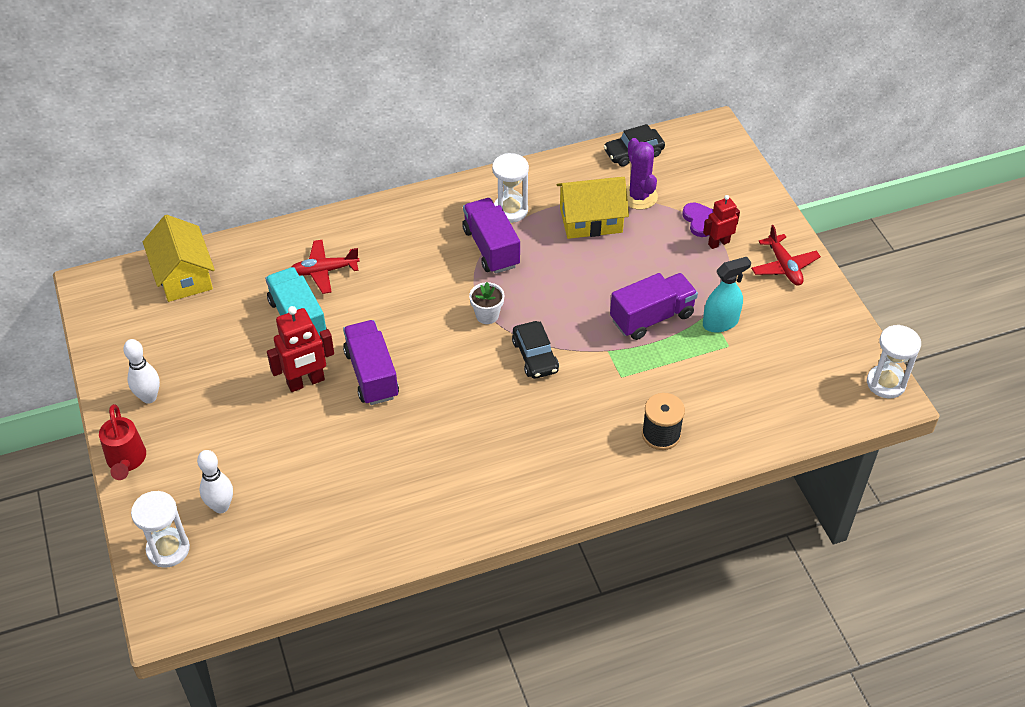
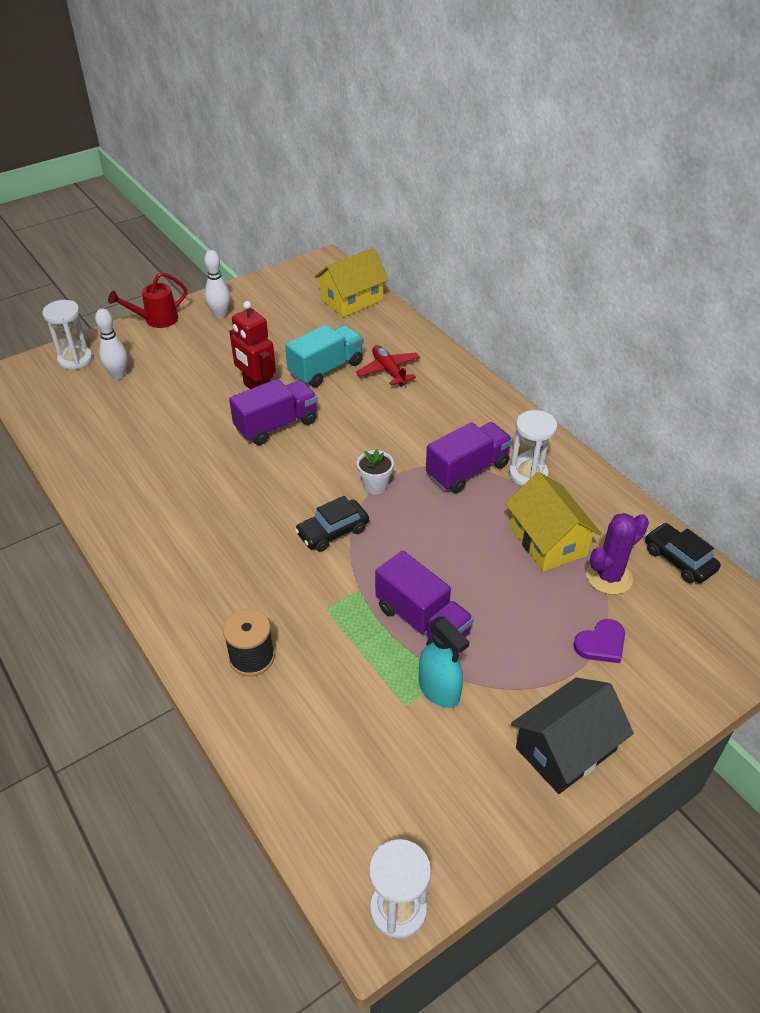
camera: 75 degrees right, 5 degrees down
red robot [703,195,740,249] -> none
red plane [751,225,821,286] -> black house [511,677,634,794]

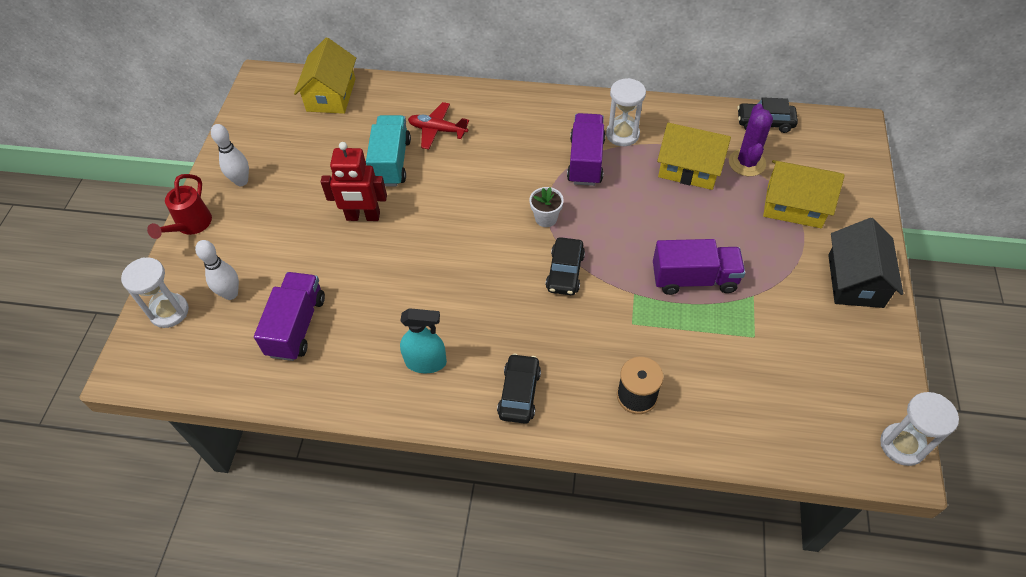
camera: 45 degrees left, 10 degrees up
purple truck [229,379,318,445] -> purple truck moved to [254,272,325,361]
turquoise spray bottle [419,617,469,708] -> turquoise spray bottle moved to [400,308,447,373]
purple heart [573,619,625,663] -> yellow house [763,160,845,228]
none -> black car [497,353,541,424]

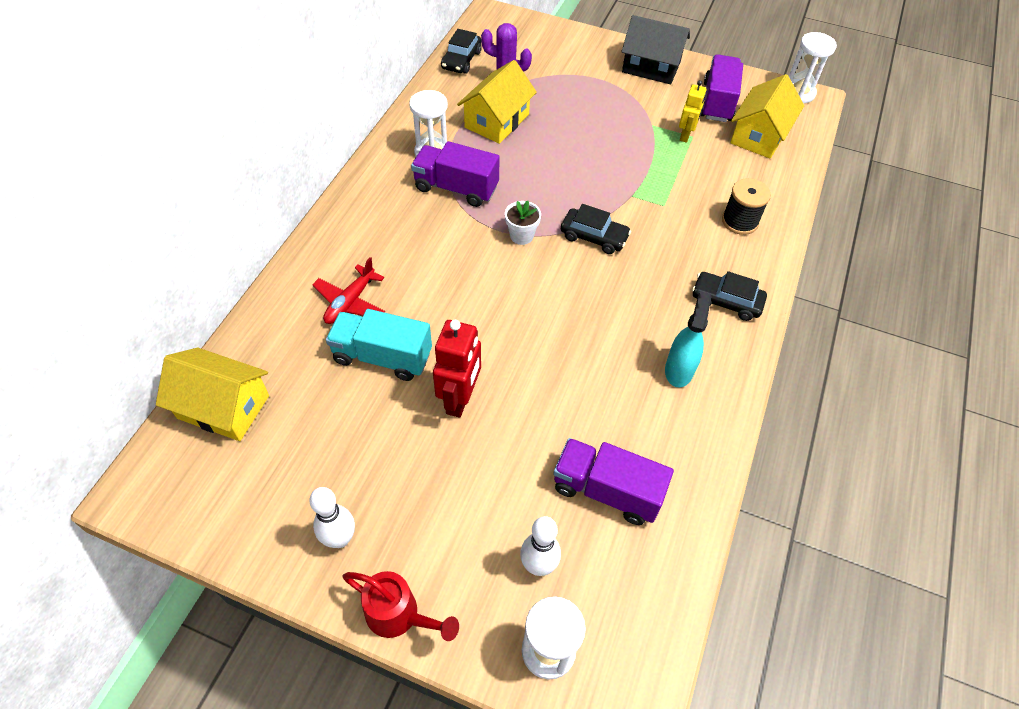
camera: 80 degrees left, 0 degrees up
purple truck [653,239,745,295] -> purple truck moved to [700,54,743,122]
yellow house [763,160,845,228] -> yellow house moved to [730,74,804,159]
none -> yellow robot [679,80,706,143]

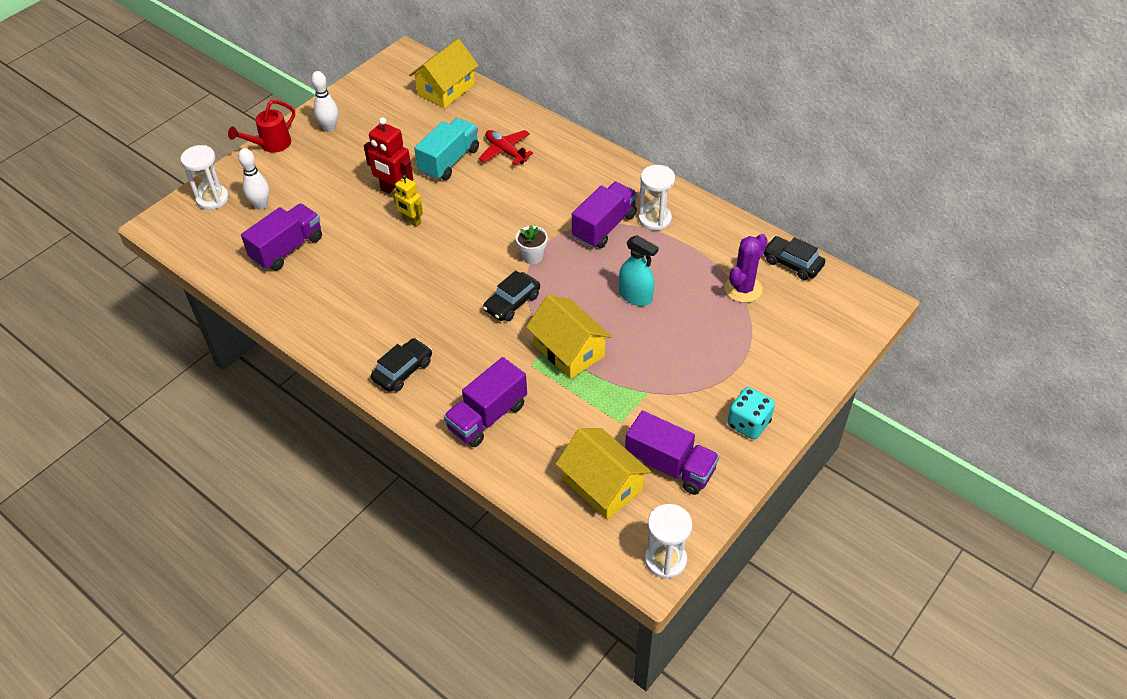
camera: 110 degrees right, 5 degrees down
yellow house [457,60,537,144] -> yellow house moved to [526,295,612,379]
black house [621,15,690,84] -> turquoise dice [728,387,775,439]
turquoise spray bottle [665,291,711,387] -> turquoise spray bottle moved to [619,235,659,306]
yellow robot [679,80,706,143] -> yellow robot moved to [392,175,423,227]
black spool [722,178,771,235] -> purple truck [444,357,527,447]

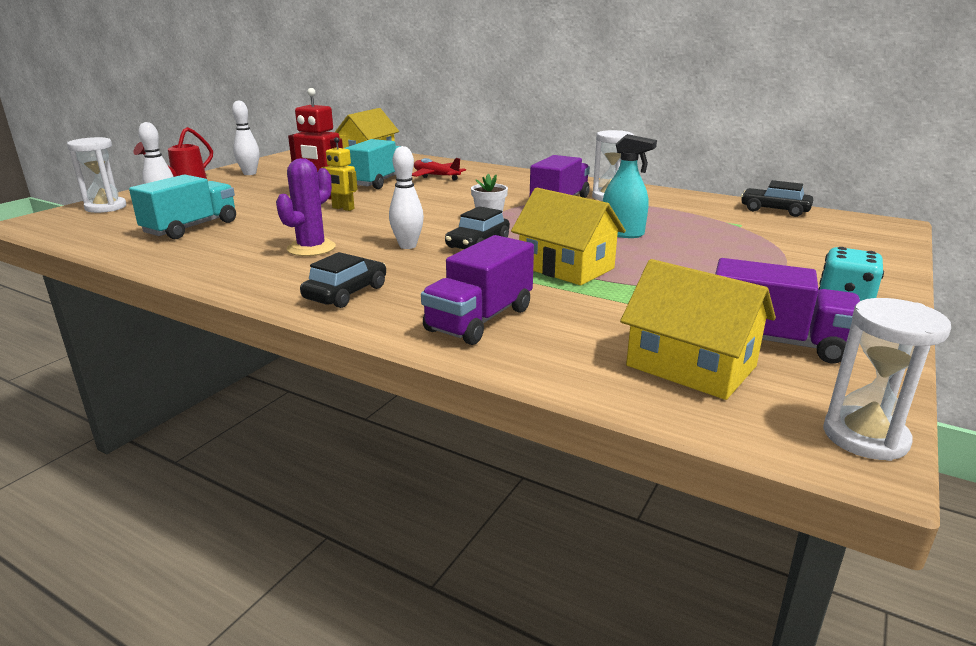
camera: 10 degrees left, 25 degrees down
purple truck [241,203,322,271] -> turquoise truck [129,174,236,239]
purple cactus [725,234,768,303] -> purple cactus moved to [276,158,336,256]
none -> white bowling pin [389,146,424,249]

